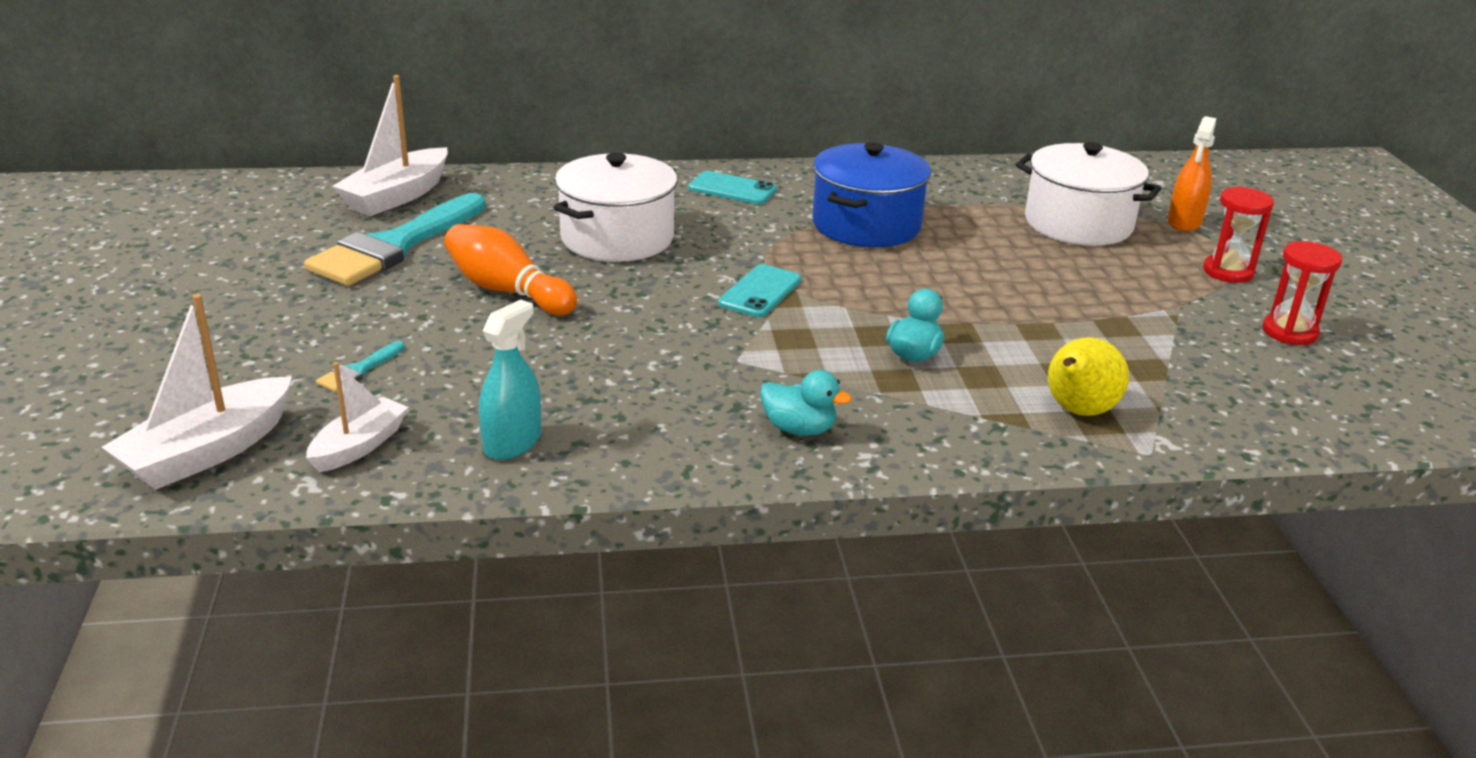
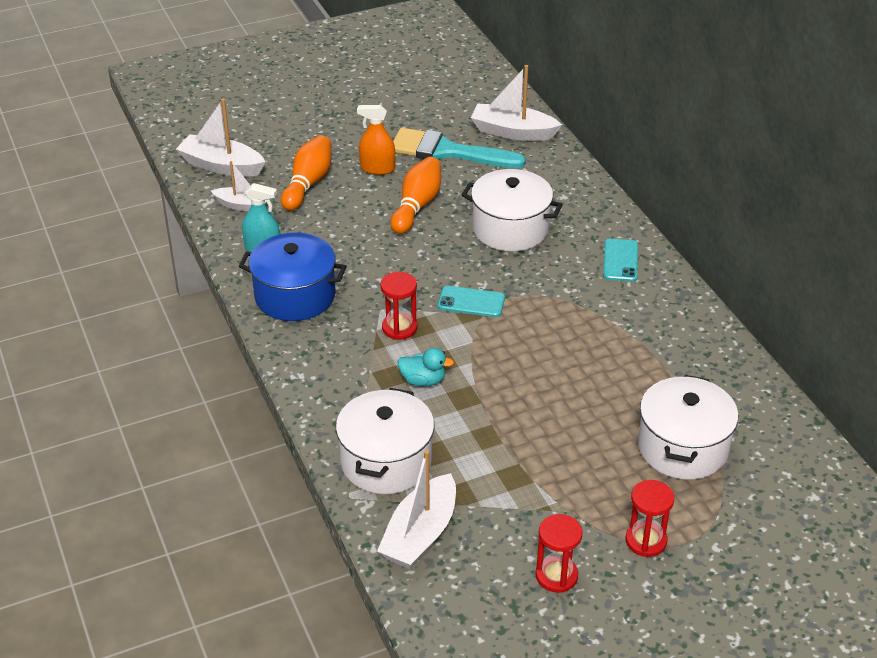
camera: 75 degrees right, 10 degrees up
turquoise brush [316,341,405,392] -> orange bowling pin [281,135,331,211]
turquoise duck [760,370,852,436] -> none
blue pot [812,142,931,247] -> blue pot moved to [239,233,347,321]
yellow pear [1048,337,1129,416] -> white pot [336,388,435,494]
orange spray bottle [1168,116,1216,232] -> orange spray bottle moved to [357,105,395,175]
none -> white boat [377,450,456,569]
none -> red hourglass [380,272,418,340]

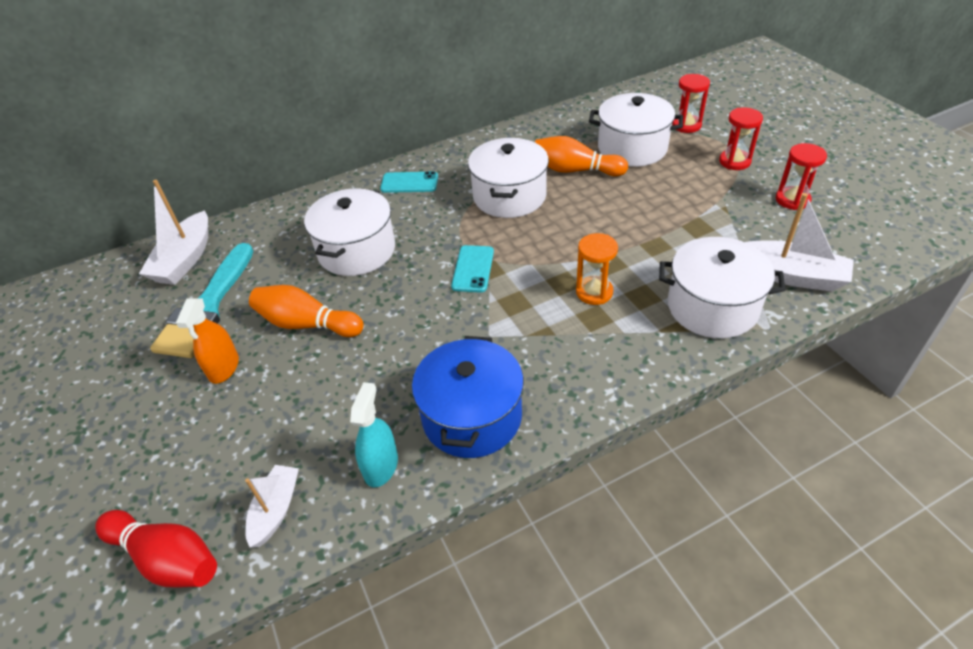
camera: 90 degrees left, 5 degrees up
white boat [176,99,265,177] -> red bowling pin [95,510,217,587]
orange bowling pin [281,135,331,211] -> orange bowling pin moved to [535,136,628,177]
red hourglass [380,272,418,340] -> red hourglass moved to [672,74,710,133]
turquoise duck [398,348,454,387] -> orange hourglass [576,233,618,305]
none -> white pot [468,138,549,218]

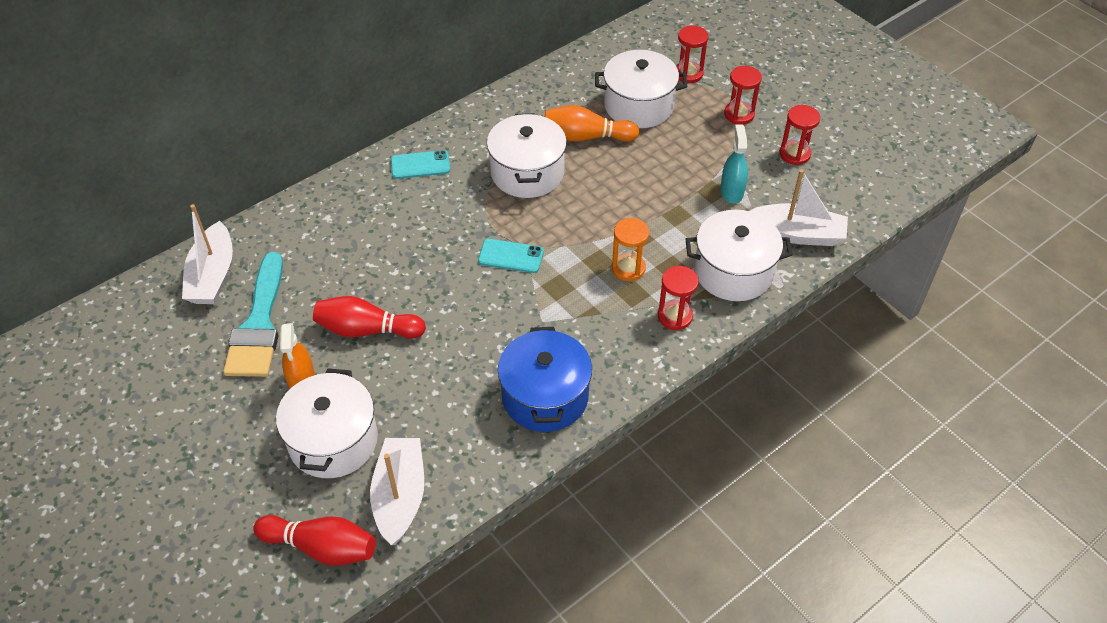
camera: 15 degrees left, 5 degrees up
white boat [245,465,299,548] -> white boat [370,438,424,545], size x1.60
orange bowling pin [249,285,364,337] -> red bowling pin [313,296,426,339]
white pot [304,188,395,276] -> white pot moved to [276,368,378,478]
turquoise spray bottle [350,382,398,487] -> turquoise spray bottle moved to [720,125,748,204]
turquoise phone [451,245,494,293] -> turquoise phone turned 75 degrees counterclockwise [478,239,544,273]
none -> red hourglass [658,266,699,330]

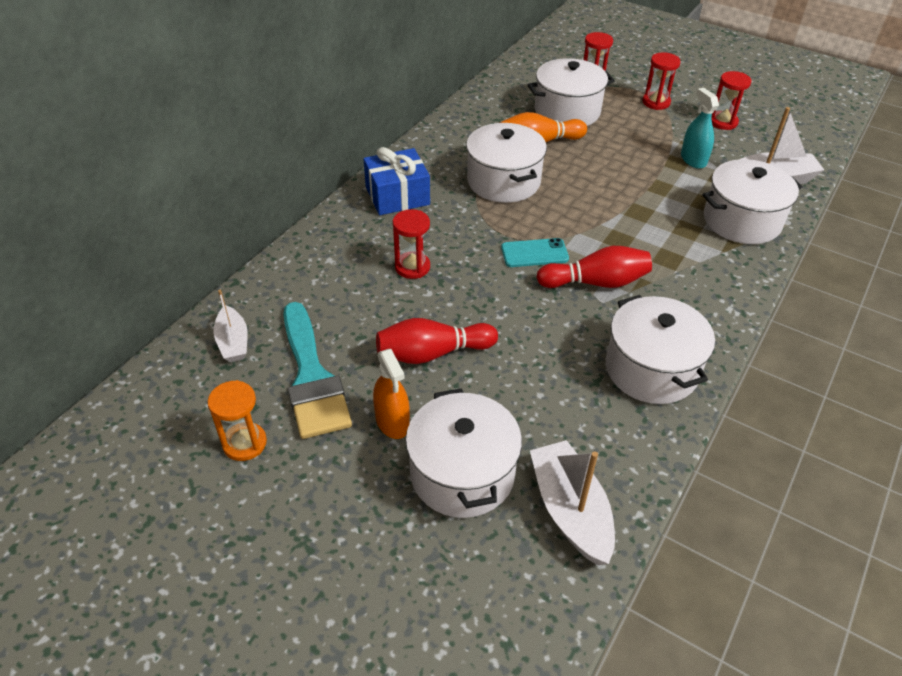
camera: 20 degrees left, 5 degrees down
white boat [182,204,233,304] -> white boat [213,290,248,362], size x0.63
red bowling pin [253,515,376,565] -> red bowling pin moved to [537,246,652,288]
turquoise phone [391,150,450,179] -> blue gift [363,147,430,215]
blue pot [498,327,592,432] -> white pot [606,295,715,404]
orange hourglass [612,218,649,281] -> orange hourglass moved to [208,380,267,461]
red hourglass [658,266,699,330] -> red hourglass moved to [393,209,430,279]

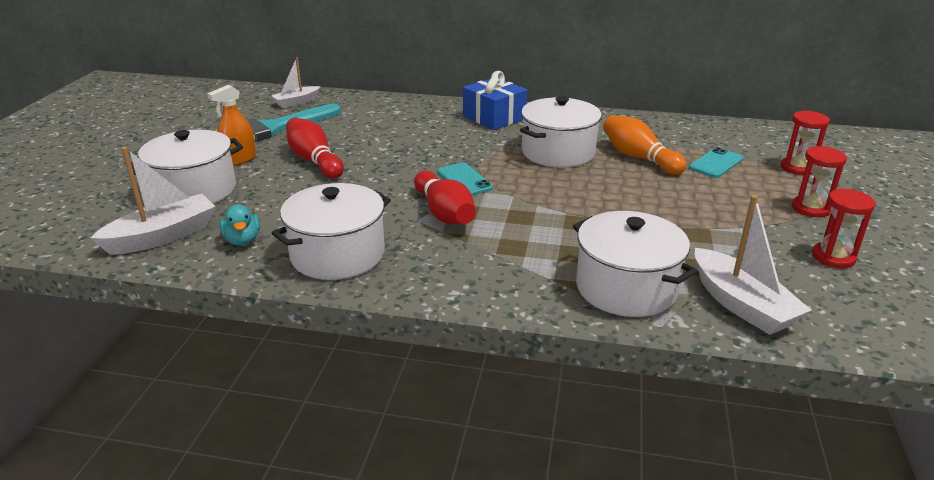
camera: 70 degrees right, 15 degrees down
orange hourglass [208,380,267,461] -> none
red hourglass [393,209,430,279] -> none
white pot [527,58,615,126] -> turquoise phone [689,147,744,178]
turquoise spray bottle [681,88,719,169] -> none
none -> turquoise duck [220,205,260,246]

